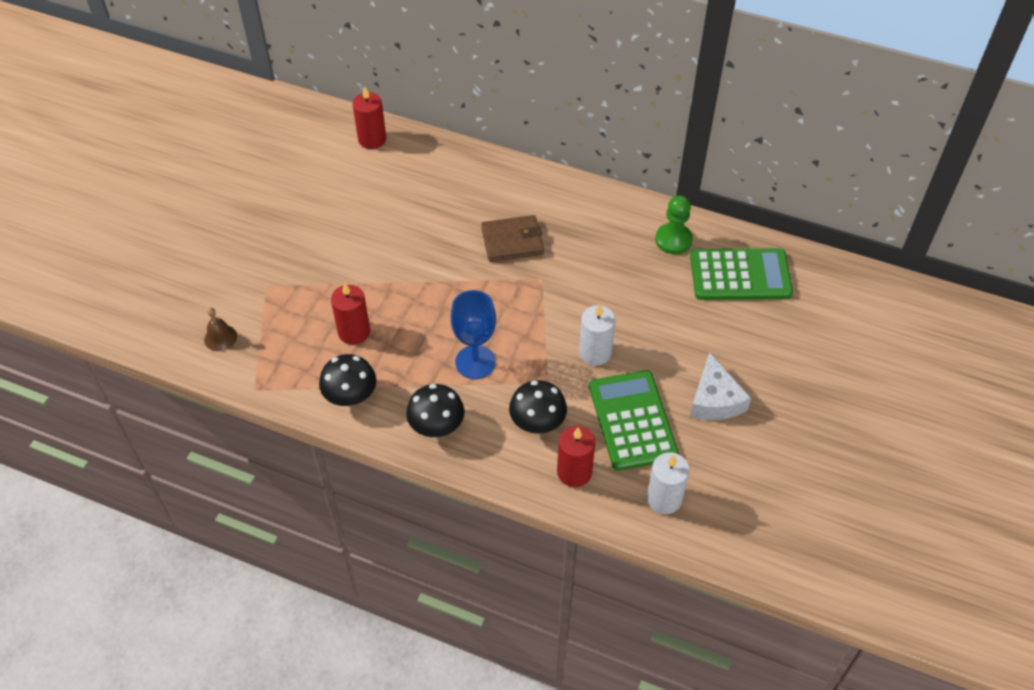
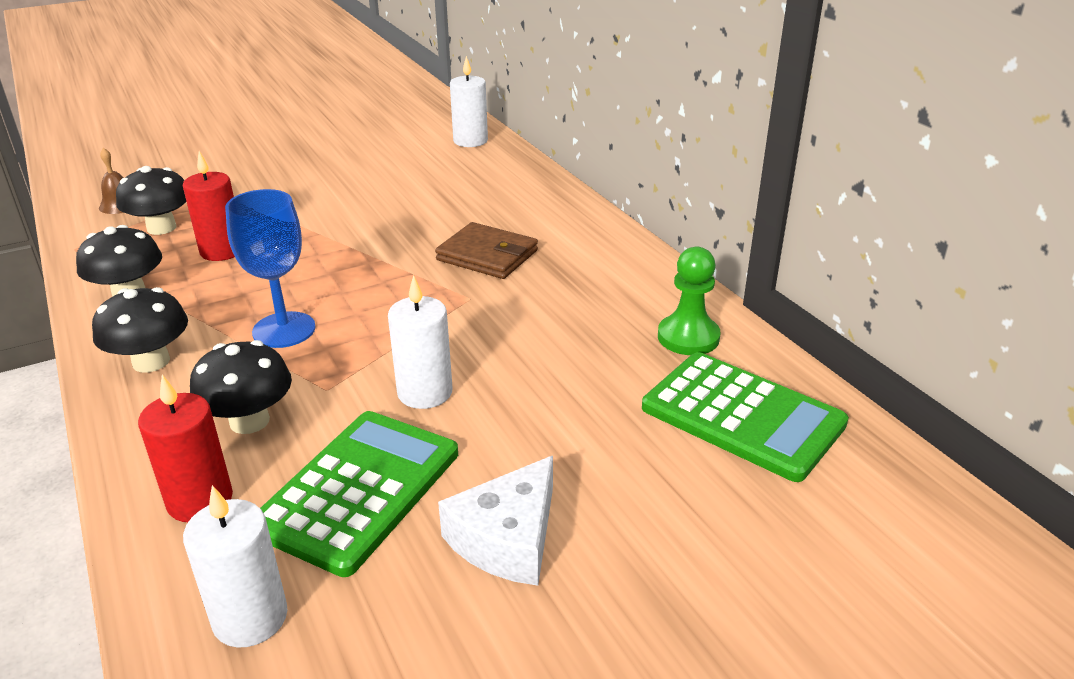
camera: 40 degrees right, 20 degrees down
red candle [352,87,386,149] -> white candle [450,56,488,147]
none -> black mushroom [116,166,186,235]

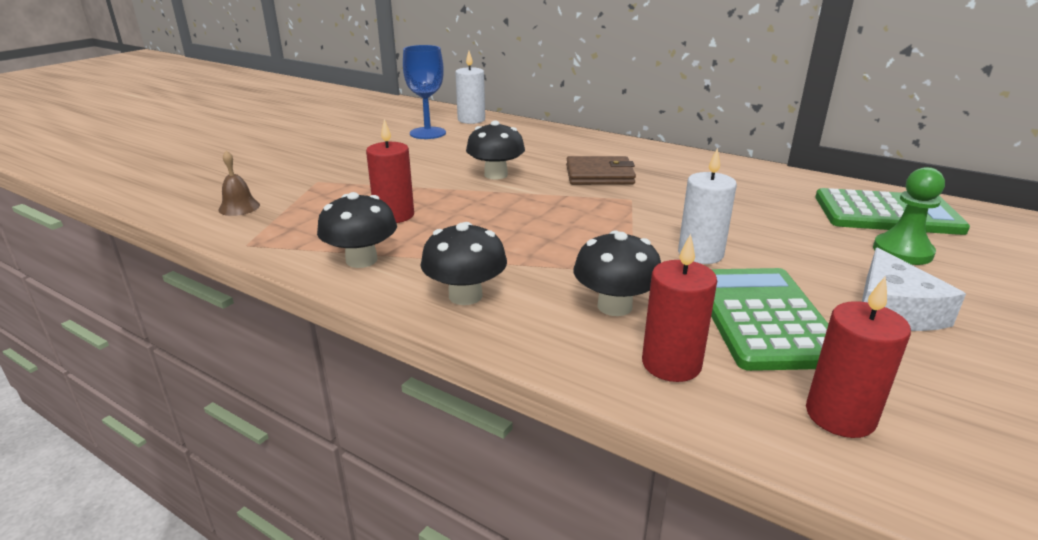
camera: 30 degrees left, 5 degrees down
black mushroom [116,166,186,235] -> black mushroom moved to [466,121,525,180]
white candle [183,485,288,648] -> red candle [806,276,911,438]
blue goblet [225,189,315,348] -> blue goblet moved to [403,45,446,139]
green pawn [658,247,721,355] -> green pawn moved to [873,167,945,265]

